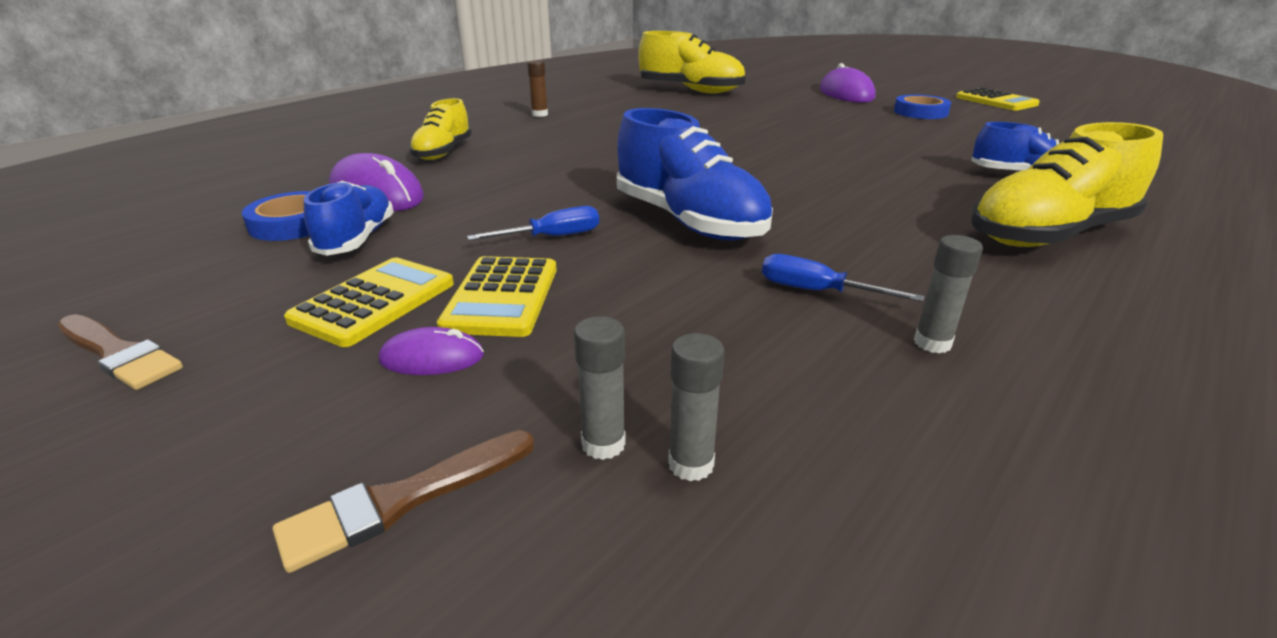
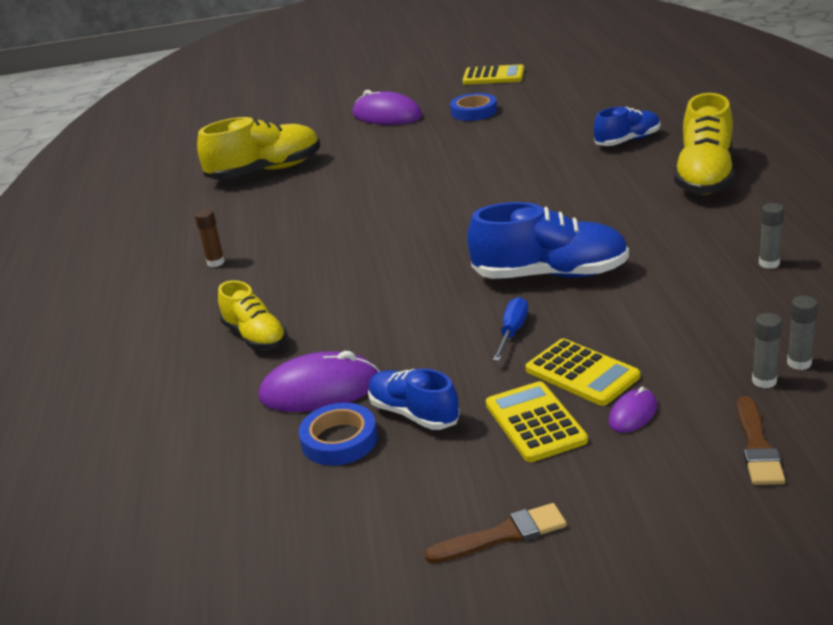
camera: 45 degrees left, 0 degrees up
blue screwdriver [762,254,925,302] -> none

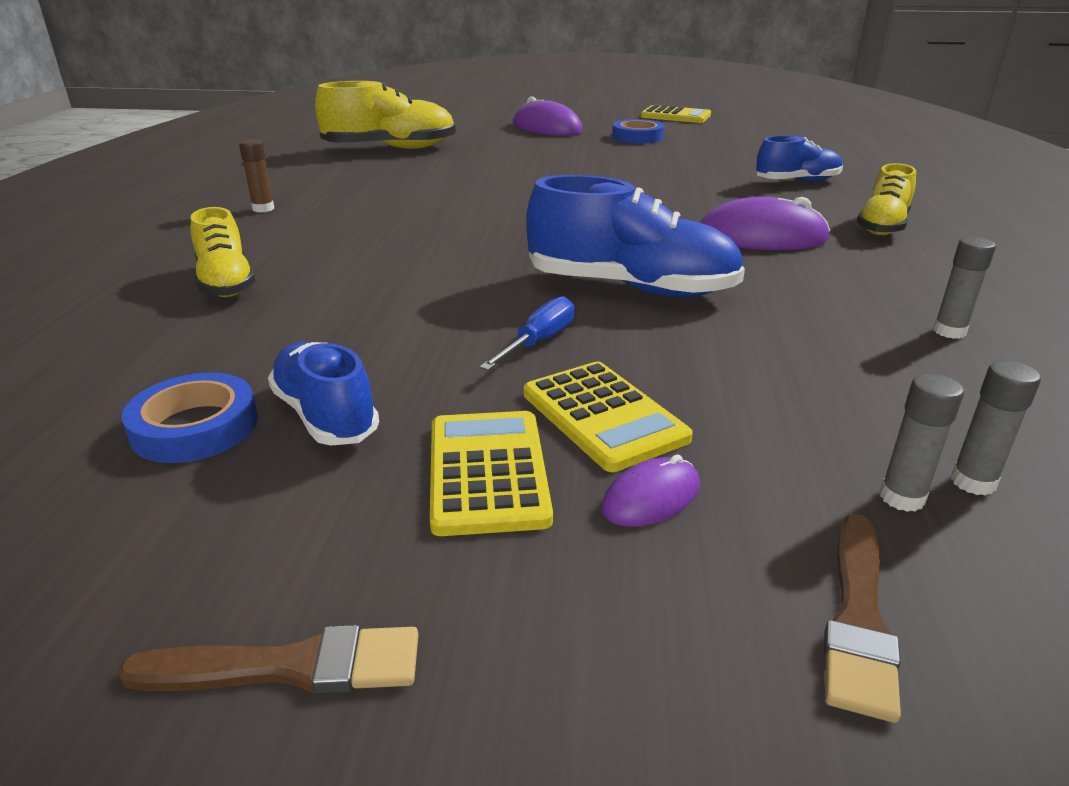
camera: 10 degrees right, 0 degrees up
purple mouse [259,351,380,412] -> purple mouse moved to [700,196,830,250]
yellow shoe [674,93,735,195] -> yellow shoe [856,163,916,235], size x0.61

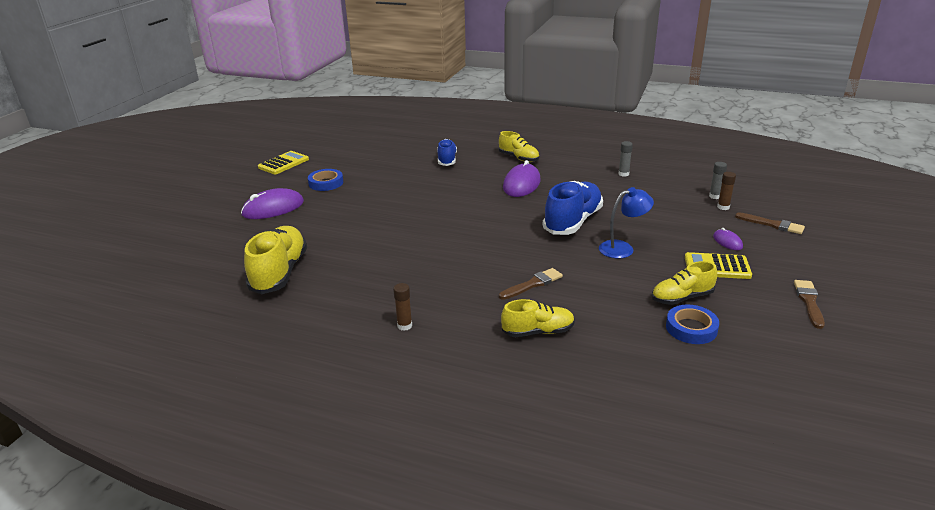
camera: 75 degrees left, 0 degrees up
blue shoe [268,342,379,446] -> yellow shoe [652,261,717,305]
blue screwdriver [479,296,574,370] -> blue lamp [599,187,654,258]
yellow calculator [524,362,693,472] -> none
grey glue stick [880,374,964,512] -> brown glue stick [717,172,736,210]
none -> brown brush [499,268,563,300]

